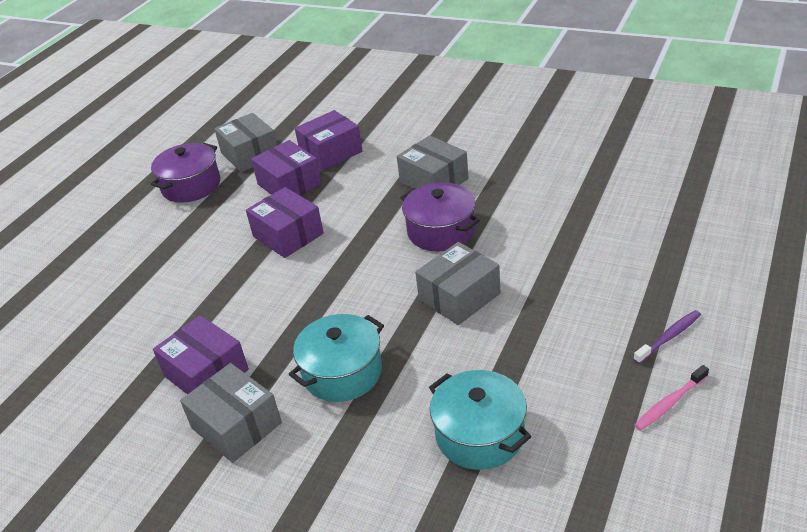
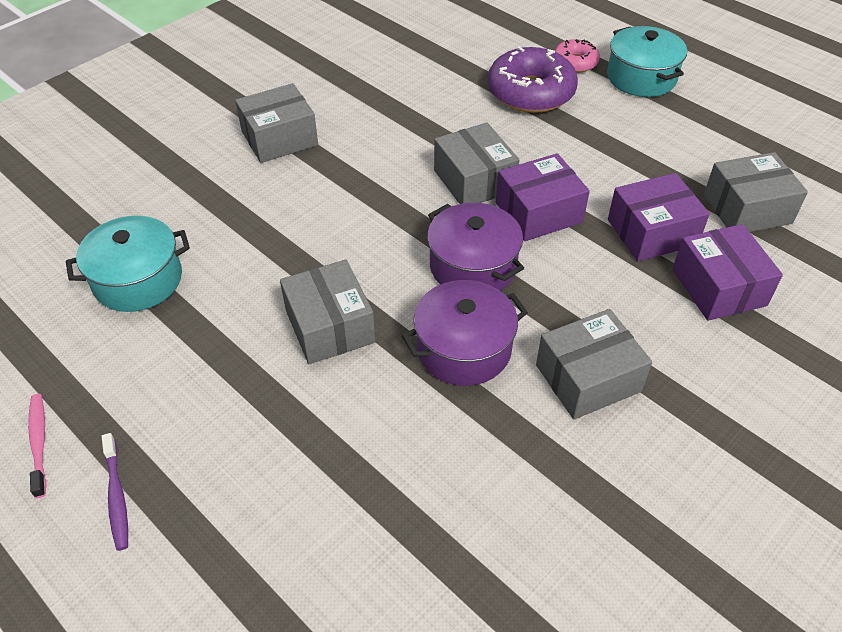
camera: 105 degrees right, 10 degrees up
purple pot [151,143,220,203] -> purple pot moved to [427,203,524,291]
purple box [153,315,249,394] -> none
turquoise pot [289,314,384,402] -> turquoise pot moved to [607,26,687,97]
none -> grey box [434,123,519,204]
none -> purple donut [488,47,578,113]
none -> pink donut [554,39,600,73]

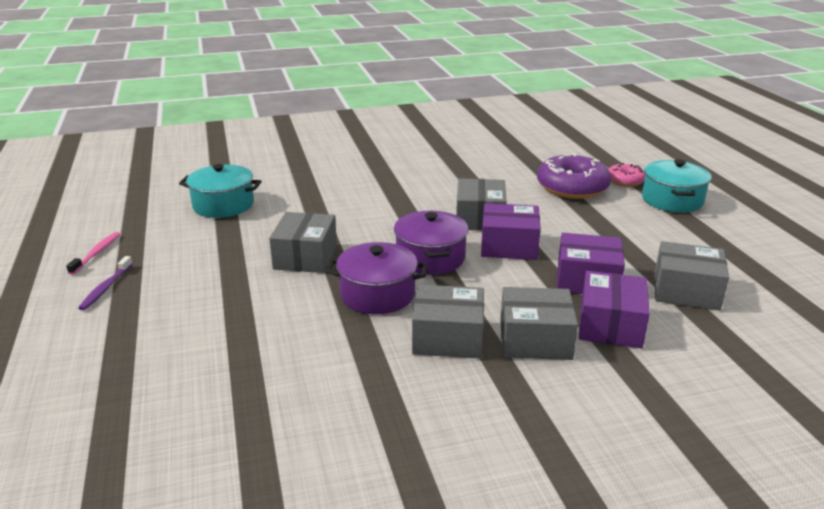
camera: 30 degrees right, 20 degrees down
grey box [235,83,318,163] -> grey box moved to [500,287,578,360]

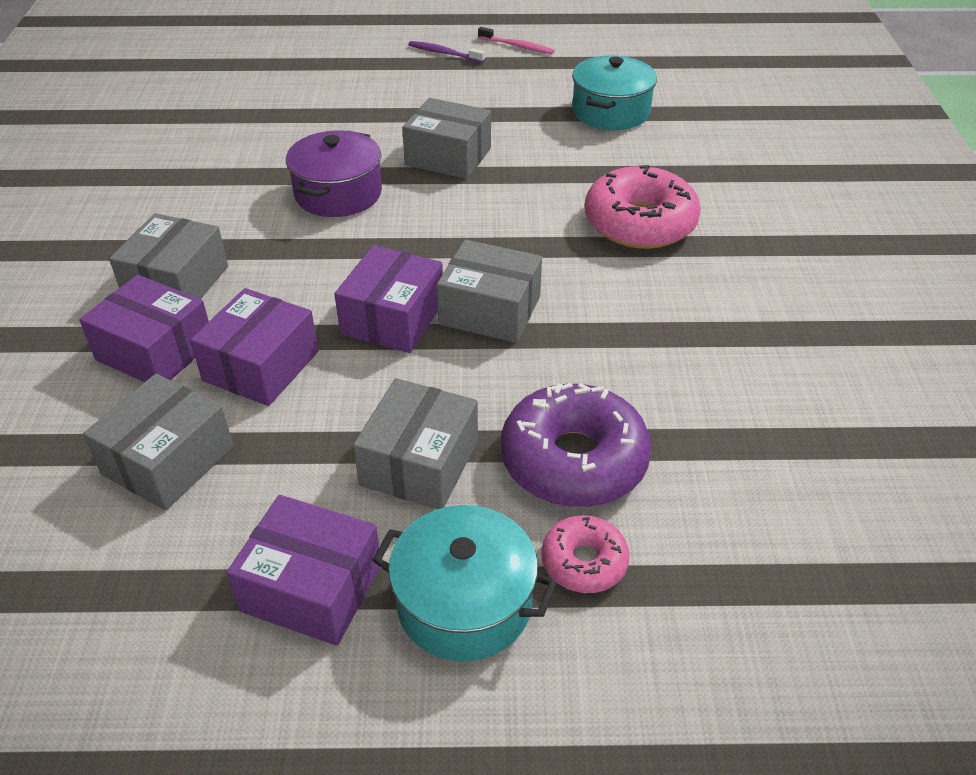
camera: 105 degrees right, 15 degrees up
purple pot [394,211,469,275] -> none
grey box [412,284,484,359] -> grey box moved to [353,378,478,509]
none -> purple box [227,495,380,645]
none -> pink donut [585,165,701,249]

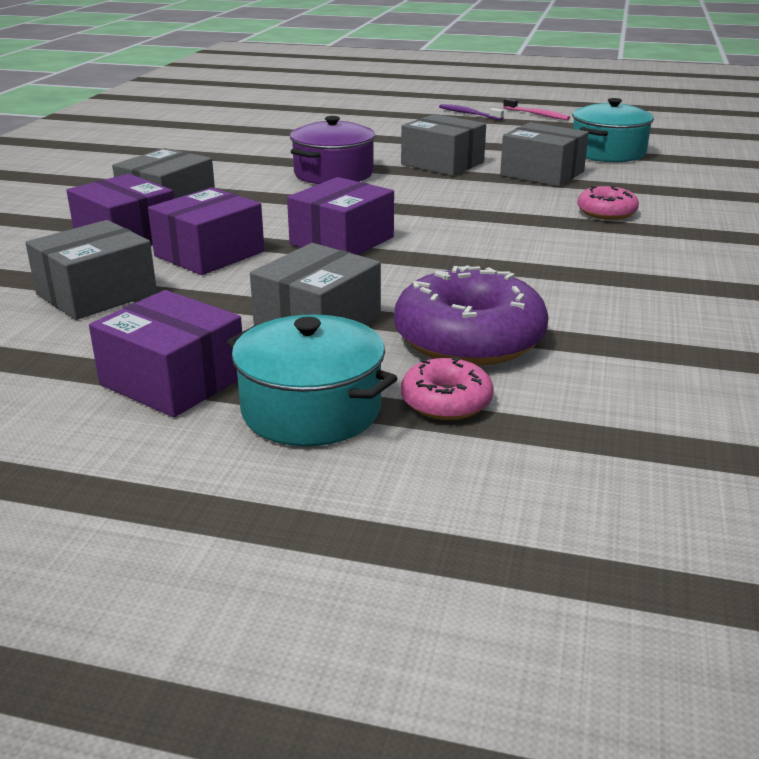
camera: 15 degrees right, 15 degrees down
grey box [437,240,542,343] -> grey box moved to [500,122,589,187]
pink donut [585,165,701,249] -> pink donut [577,185,639,220], size x0.54

